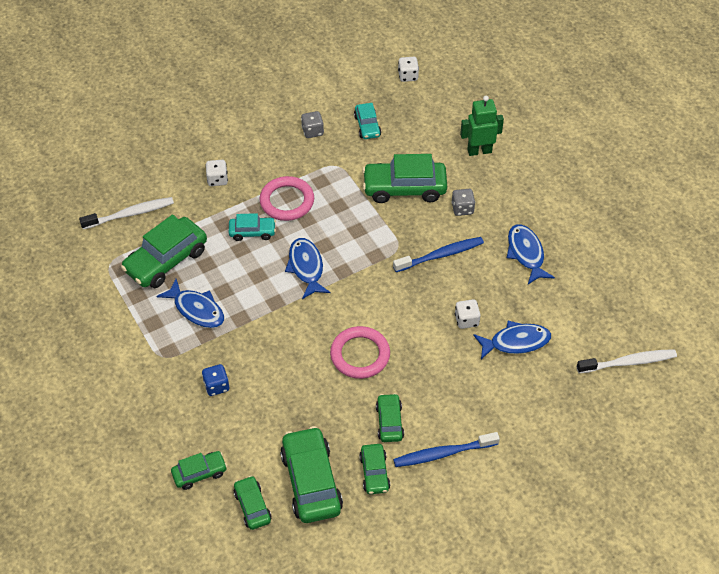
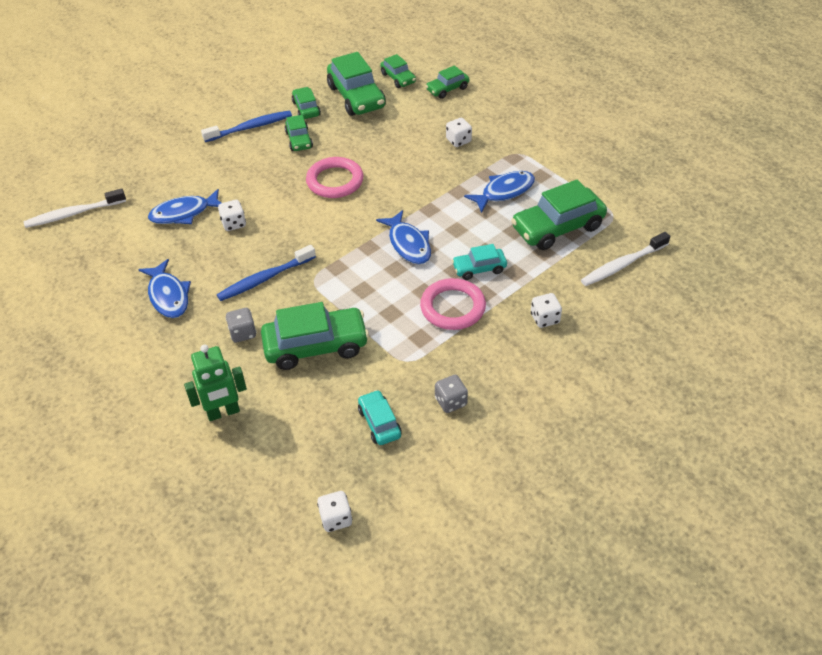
camera: 170 degrees right, 5 degrees down
green car [121,214,207,288] -> green car turned 150 degrees counterclockwise [511,180,607,250]
blue fish [156,279,224,328] -> blue fish turned 120 degrees clockwise [464,171,535,213]
blue dice [202,364,229,396] -> white dice [446,118,472,147]

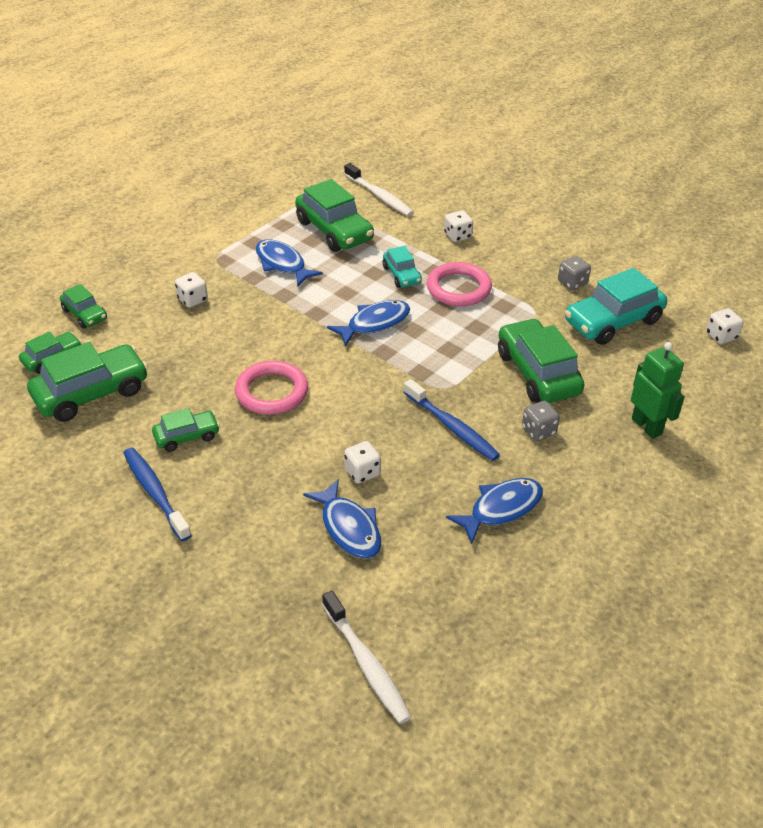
camera: 100 degrees left, 5 degrees down
green car [292,87,321,119] -> none
turquoise car [358,390,402,445] -> turquoise car [565,268,667,345], size x1.83

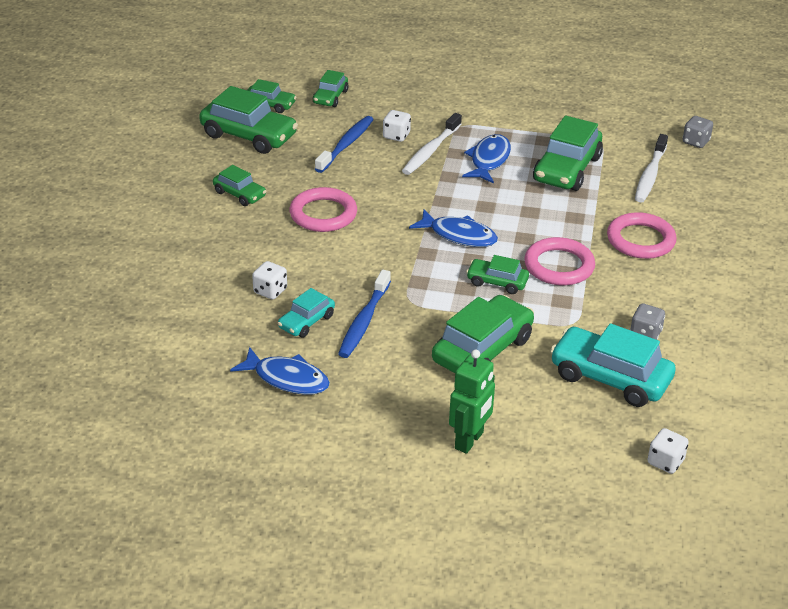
camera: 60 degrees right, 5 degrees down
blue toothbrush [124,447,192,541] -> blue toothbrush moved to [315,116,374,173]
blue fish [303,479,381,559] -> none
white toothbrush [322,591,411,724] -> white toothbrush moved to [402,113,462,175]
turquoise car [383,246,422,288] -> turquoise car moved to [278,288,335,338]
white dice [444,210,473,242] -> pink ring [607,212,676,259]
grey dice [522,401,560,441] -> grey dice moved to [683,116,713,148]
none -> green car [466,255,529,294]

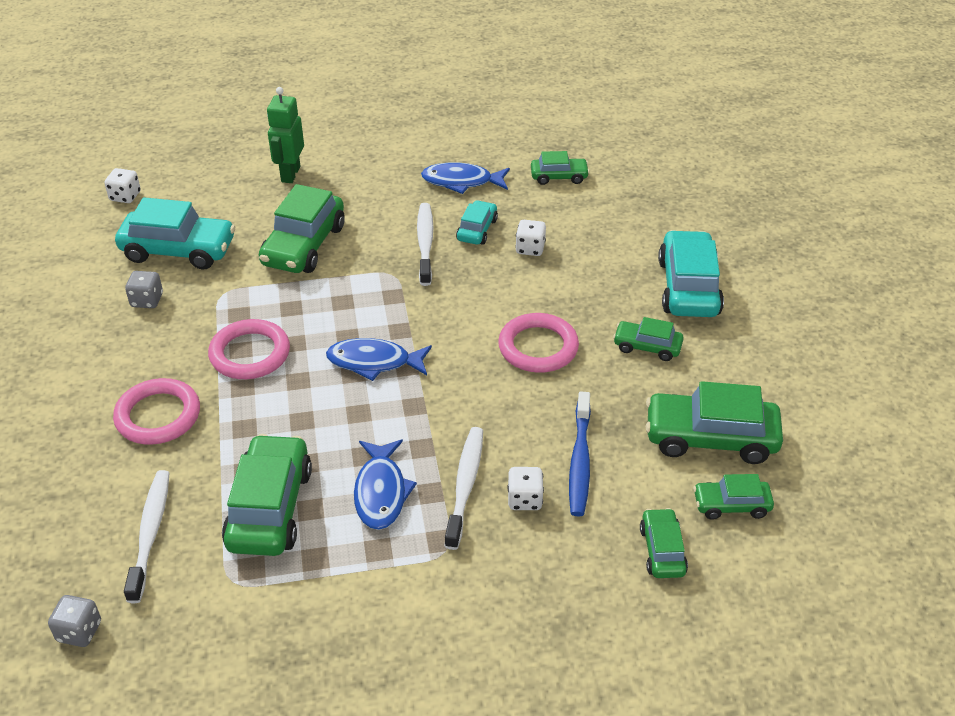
camera: 160 degrees right, 5 degrees up
blue toothbrush [338,270,391,358] -> white toothbrush [417,203,433,286]
green car [466,255,529,294] -> green car moved to [531,151,590,185]
none -> turquoise car [658,230,724,317]

